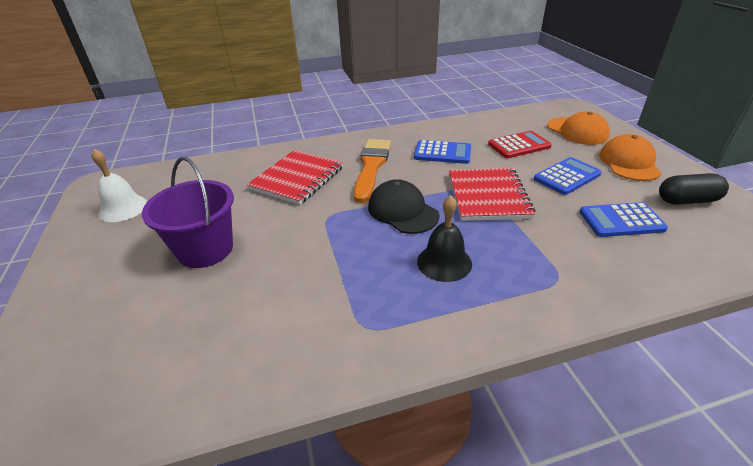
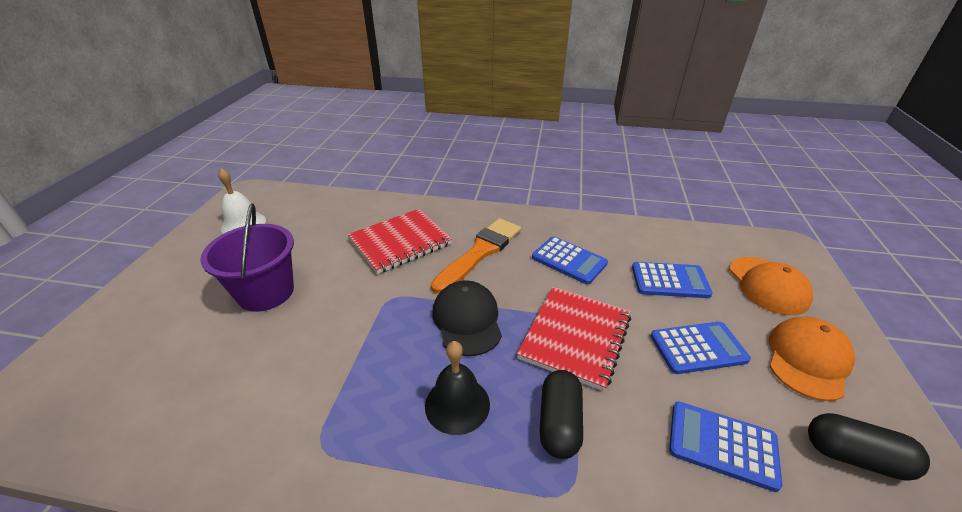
camera: 25 degrees right, 0 degrees up
red calculator [488,131,552,158] -> blue calculator [632,262,713,298]
none -> black capsule [539,370,583,459]

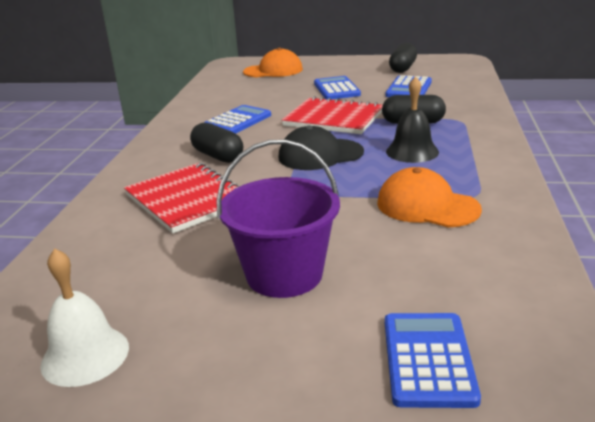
camera: 90 degrees left, 10 degrees down
orange brush [431,218,521,294] -> black capsule [190,122,243,163]
blue calculator [632,262,713,298] -> blue calculator moved to [385,313,481,408]
orange cap [769,317,855,401] -> orange cap moved to [377,167,482,228]

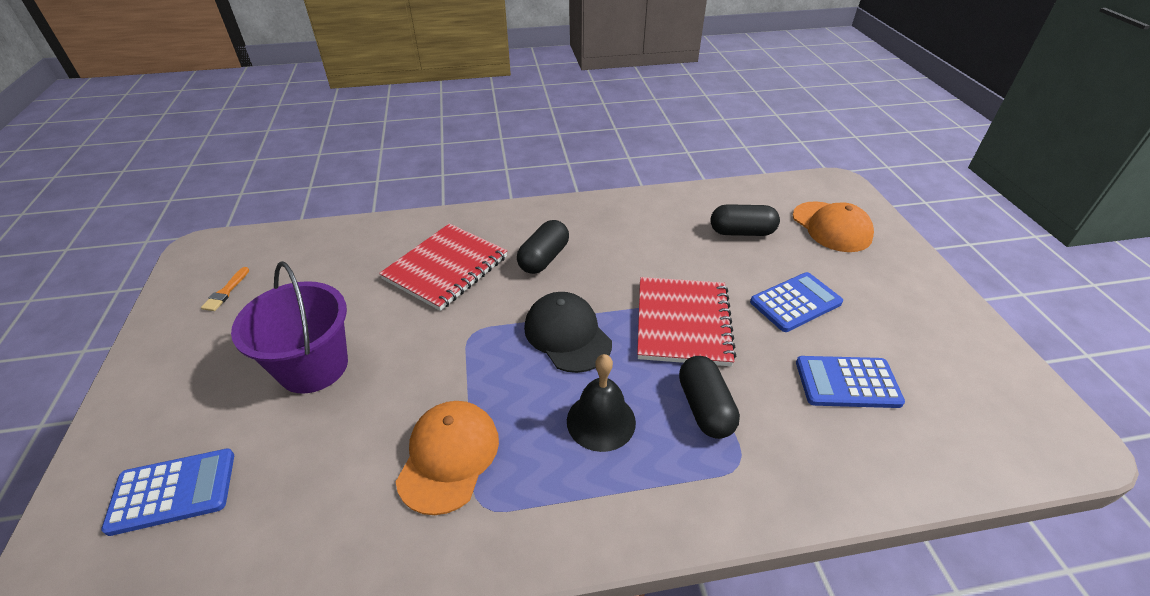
camera: 70 degrees right, 15 degrees up
white bell [40,248,129,387] -> orange brush [201,267,249,311]
blue calculator [205,105,271,134] -> none
black capsule [389,43,417,73] -> black capsule moved to [711,204,780,236]

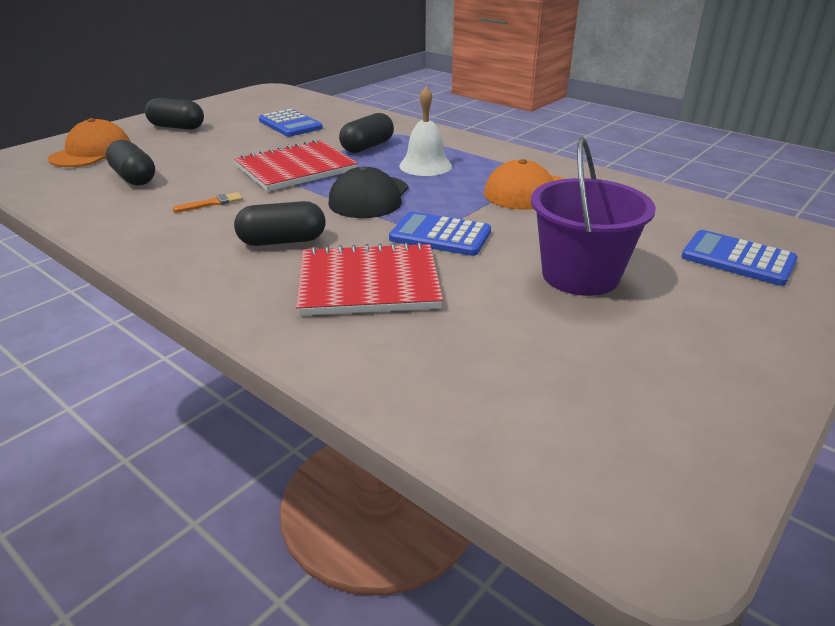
camera: 130 degrees left, 10 degrees down
orange brush [201,267,249,311] -> orange brush moved to [172,192,243,212]
black bell [567,354,636,452] -> white bell [399,87,452,176]
blue calculator [750,272,843,332] -> blue calculator moved to [389,212,491,256]
none -> black capsule [145,98,204,130]

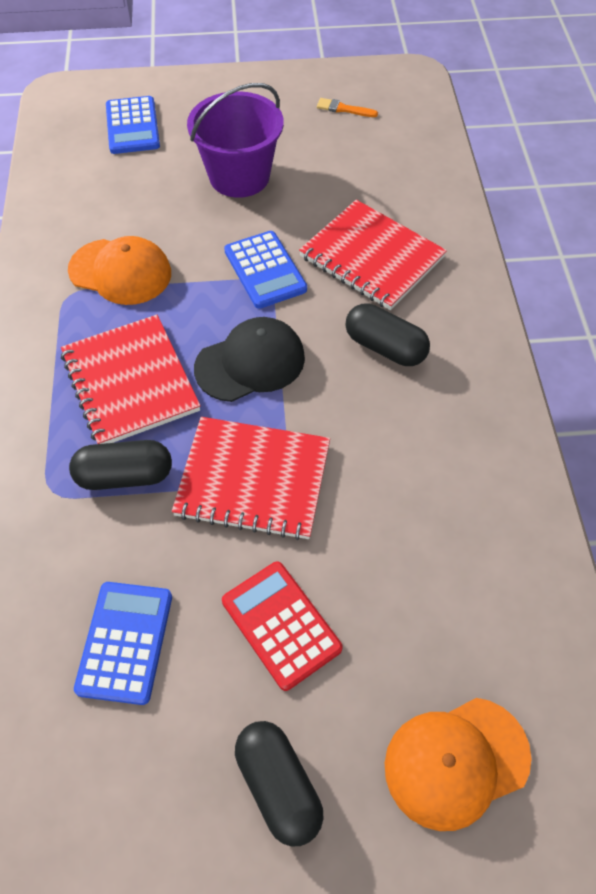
camera: 135 degrees left, 25 degrees up
black capsule [106,140,155,186] -> none
orange brush [172,192,243,212] -> orange brush moved to [317,98,378,117]
white bell [399,87,452,176] -> red notebook [61,315,201,444]
none -> red calculator [222,561,343,691]

